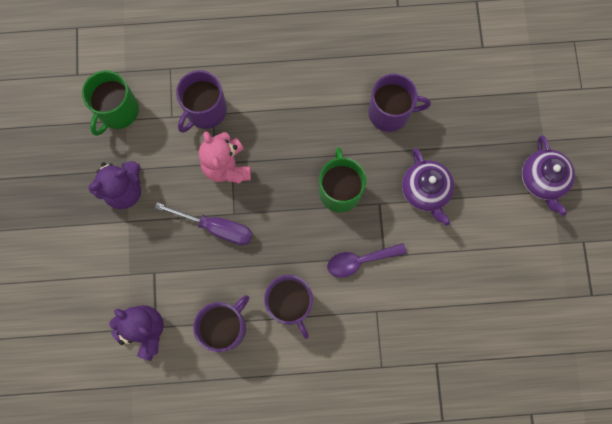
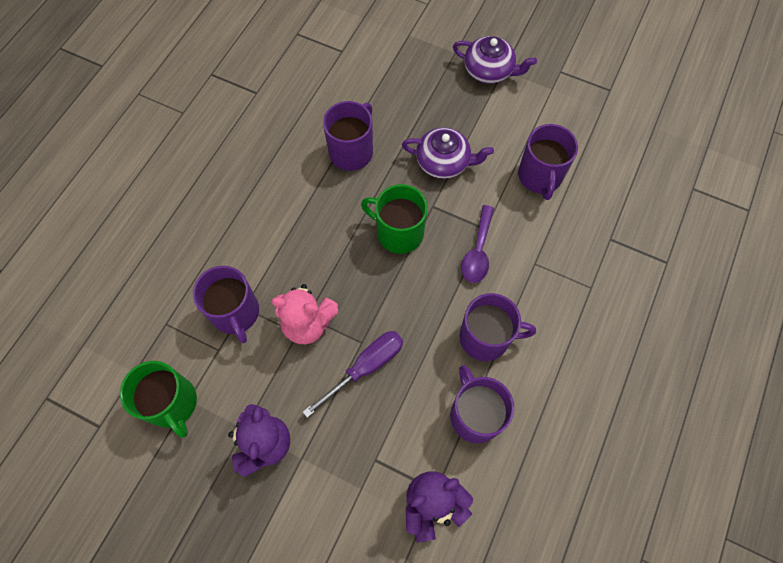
camera: 60 degrees left, 10 degrees down
none -> purple mug [518,124,578,200]

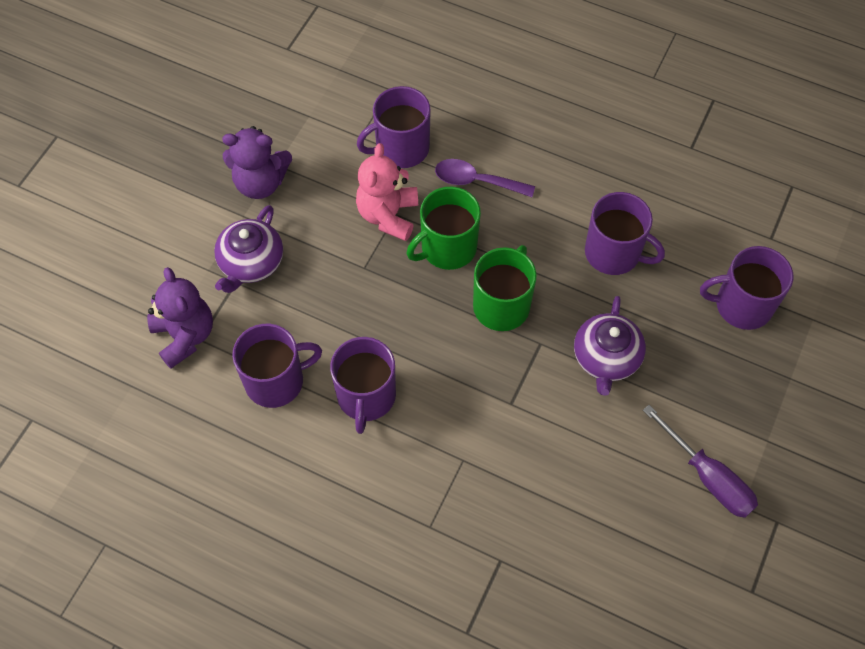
camera: 90 degrees right, 5 degrees down
green mug [120,361,197,438] -> green mug moved to [407,187,481,270]
purple screwdriver [303,331,403,418] -> purple screwdriver moved to [643,405,758,518]
purple teapot [453,36,537,84] -> purple teapot moved to [214,205,283,293]
purple spoon [461,205,494,283] -> purple spoon moved to [435,159,535,197]
purple mug [518,124,578,200] -> purple mug moved to [700,246,793,330]

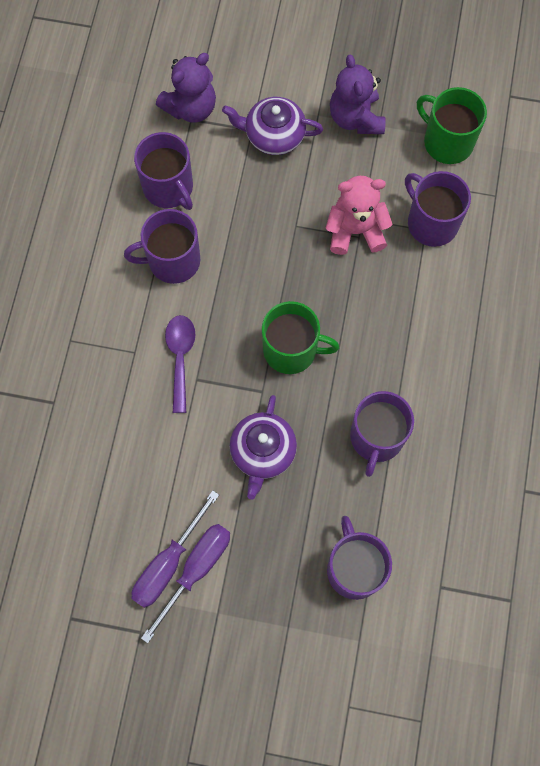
camera: 75 degrees right, 10 degrees up
green mug [407,187,481,270] -> green mug moved to [417,87,487,164]
purple spoon [435,159,535,197] -> purple spoon moved to [165,315,195,413]
purple teapot [574,296,646,396] -> purple teapot turned 75 degrees counterclockwise [230,395,297,500]
none -> purple screwdriver [141,524,230,643]

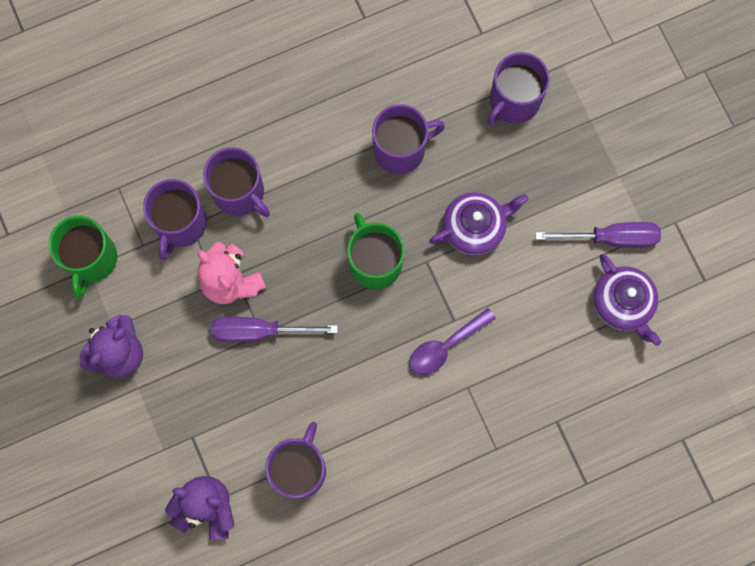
camera: 125 degrees left, 5 degrees up
purple mug [124,209,200,284] -> purple mug moved to [203,147,270,217]
purple screwdriver [141,524,230,643] -> purple screwdriver moved to [211,317,338,342]
purple teapot [222,97,323,155] -> purple teapot moved to [593,254,661,346]

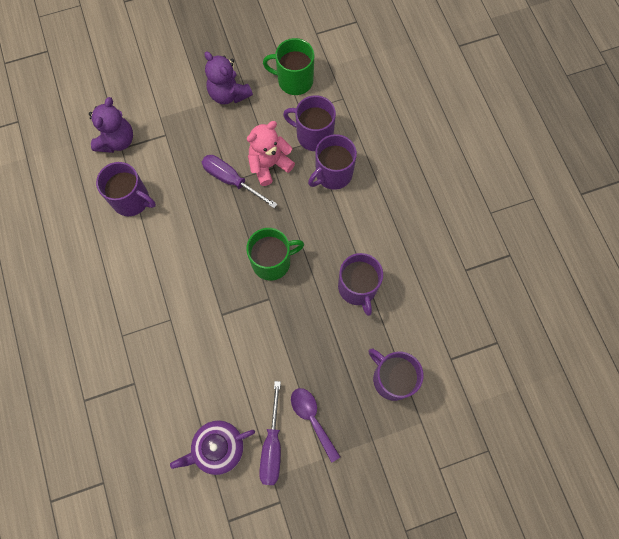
camera: 95 degrees right, 5 degrees down
purple screwdriver [211,317,338,342] -> purple screwdriver turned 60 degrees counterclockwise [202,155,278,208]
purple spoon [409,308,496,375] -> purple spoon moved to [291,388,340,463]
purple teapot [429,192,529,255] -> none

